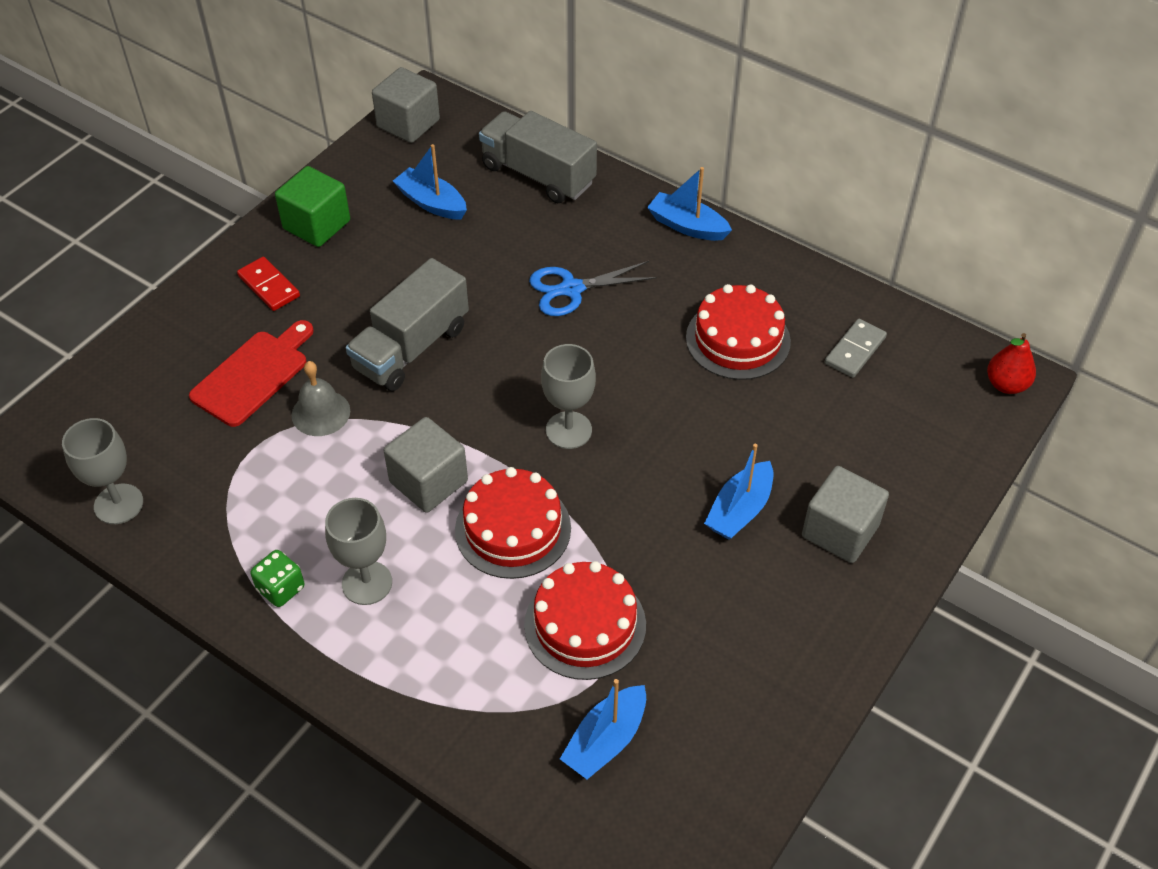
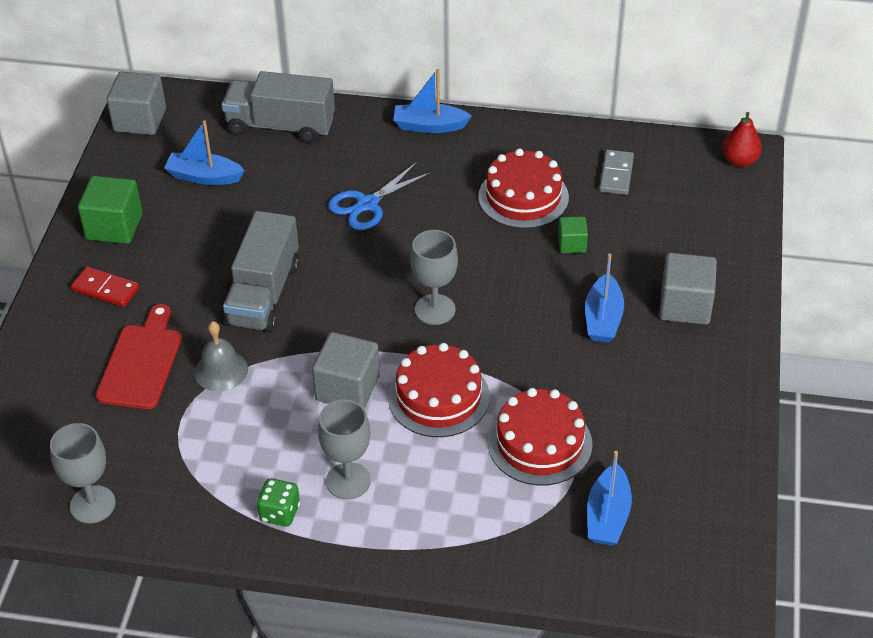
camera: 25 degrees left, 5 degrees down
none -> green cube [558,217,588,253]

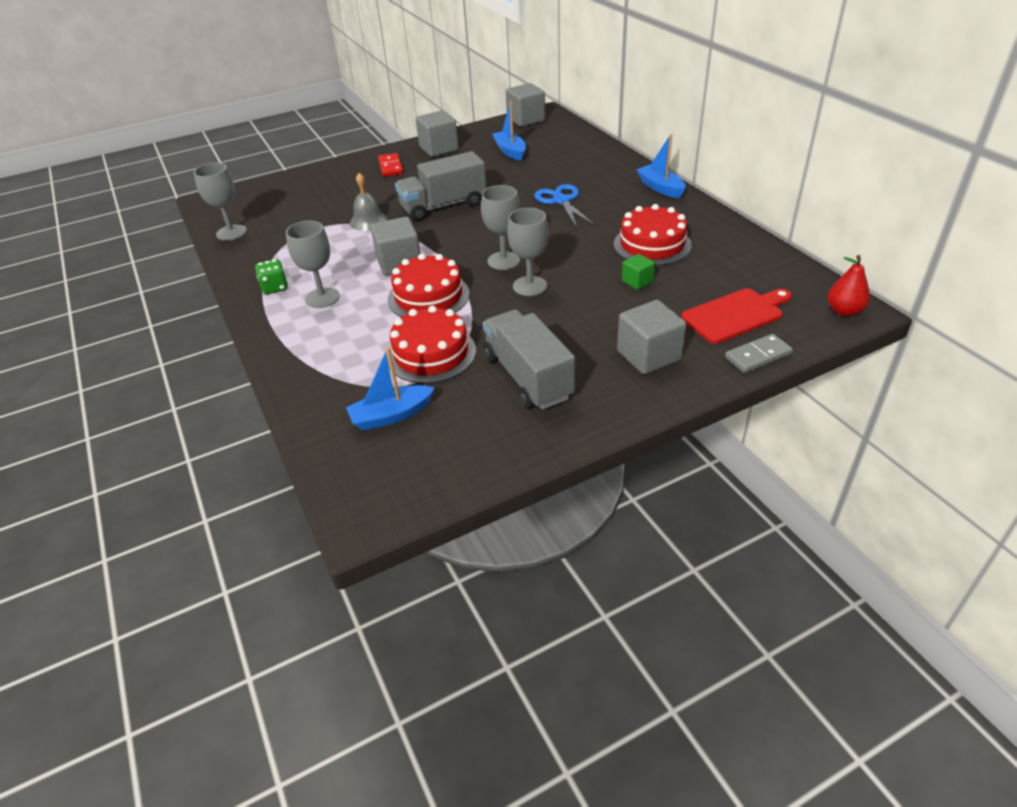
camera: 55 degrees right, 5 degrees down
green cube [78,176,142,244] -> grey cube [416,110,459,157]
red cutting board [96,304,182,409] -> red cutting board moved to [681,288,792,344]
grey truck [222,71,335,143] -> grey truck moved to [483,310,575,410]
blue scissors [328,162,432,230] -> blue scissors turned 60 degrees clockwise [535,184,594,227]
blue boat [585,254,624,342] -> none
grey domino [599,150,634,195] -> grey domino moved to [725,334,793,373]
none -> grey goblet [507,208,548,296]

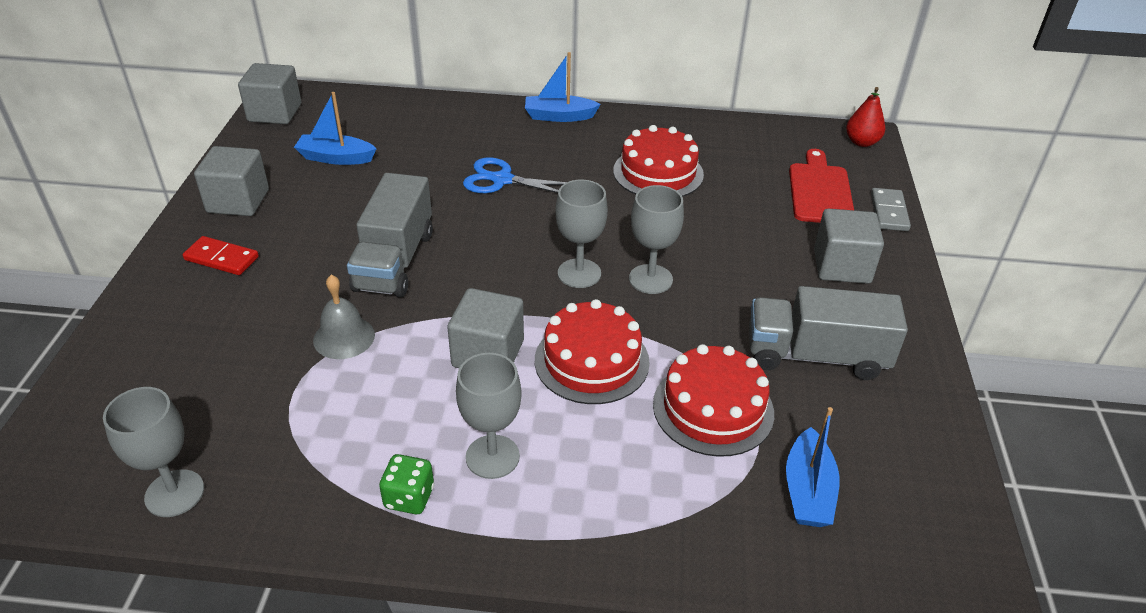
camera: 60 degrees left, 0 degrees up
green cube [622,254,655,290] -> none

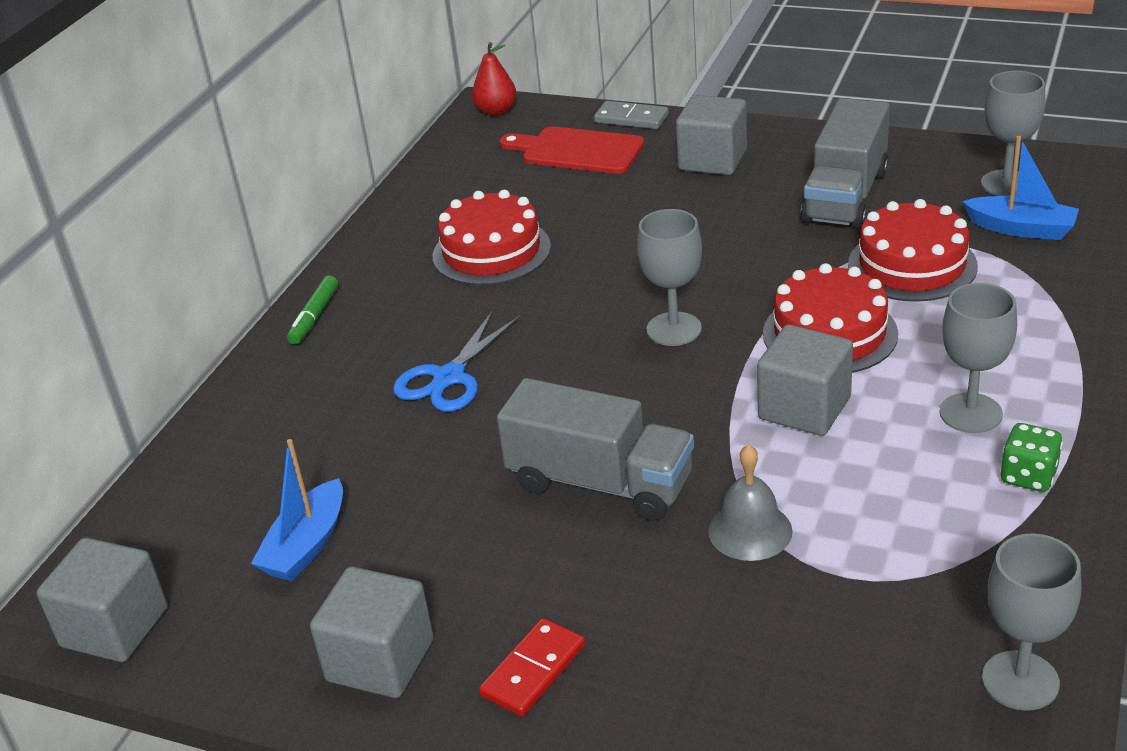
camera: 70 degrees left, 5 degrees down
blue boat [525,52,601,122] -> green marker [287,275,338,344]
grey goblet [629,185,684,294] -> grey goblet moved to [981,71,1046,196]

